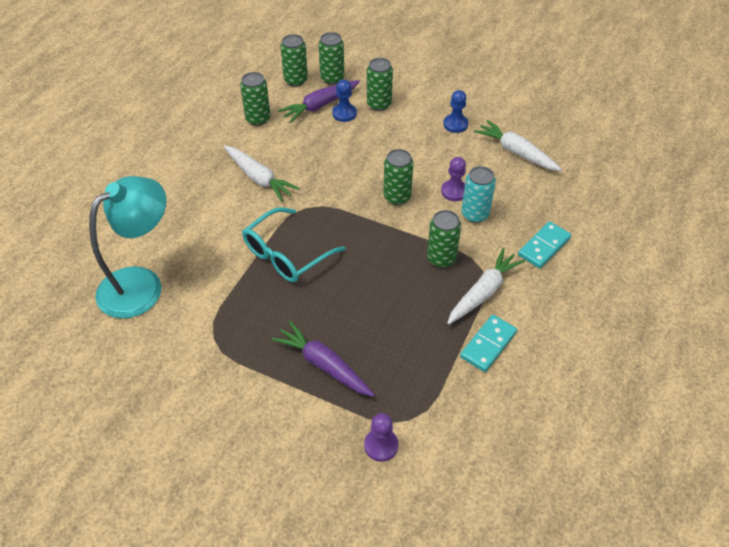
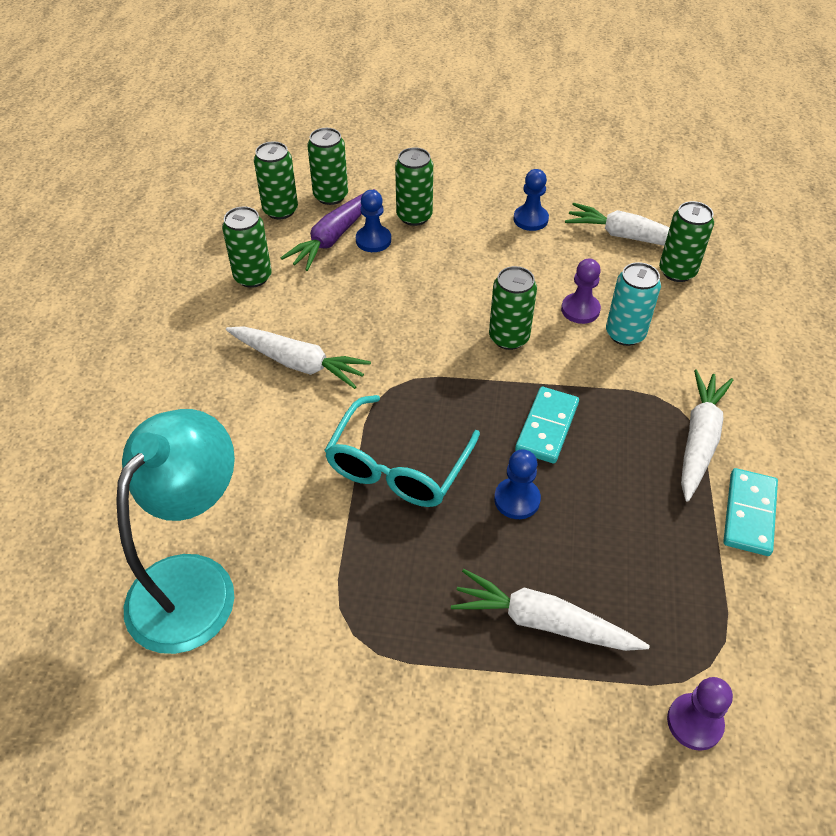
camera: 20 degrees left, 0 degrees up
purple carrot [271,321,375,397] -> white carrot [451,569,650,651]
green can [427,210,461,268] -> green can moved to [659,201,714,282]
turquoise domino [518,221,571,269] -> turquoise domino moved to [515,387,579,463]
none -> blue pawn [494,449,541,519]

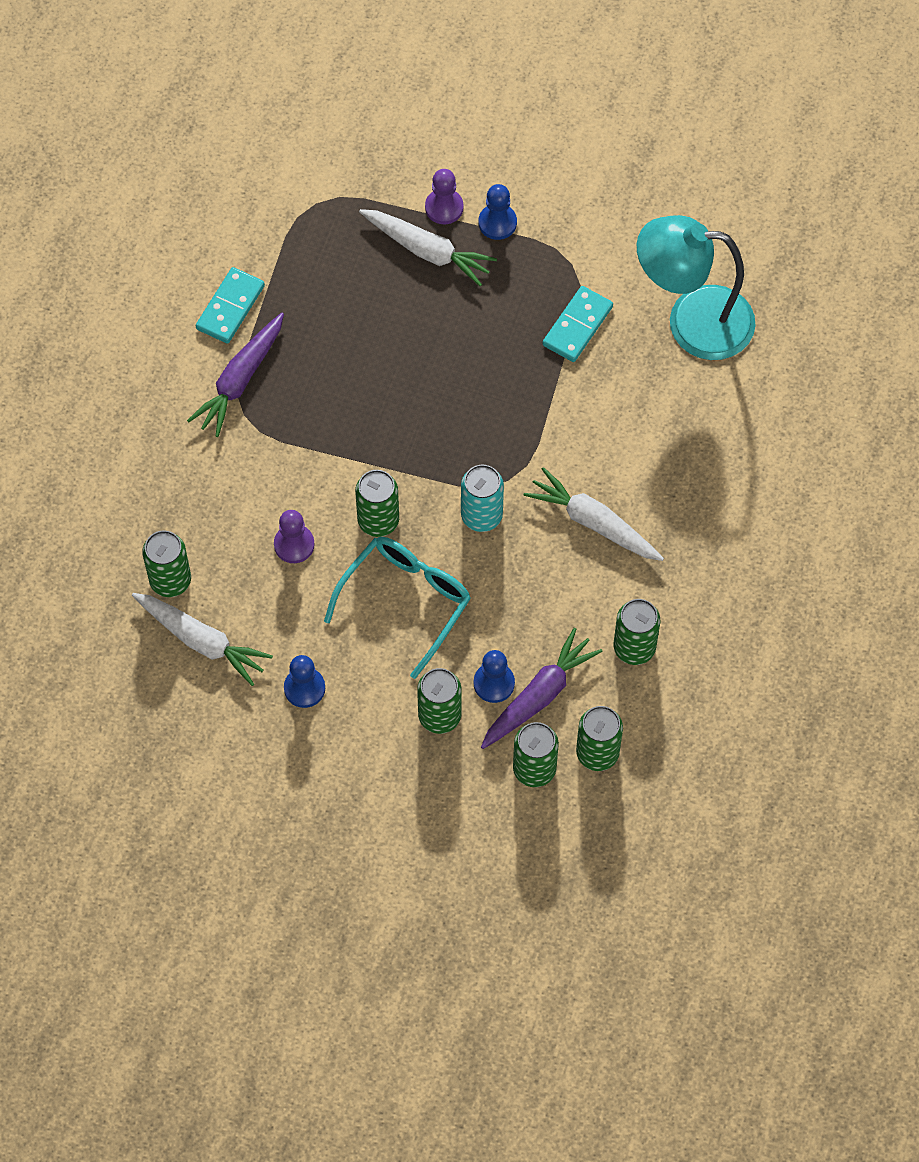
camera: 170 degrees left, 15 degrees up
turquoise lamp [116,409,235,654] -> turquoise lamp turned 60 degrees clockwise [637,215,756,360]
turquoise glasses [324,395,480,507] -> turquoise glasses moved to [324,537,471,679]
blue pawn [494,449,541,519] -> blue pawn moved to [479,184,517,240]
turquoise domino [515,387,579,463] -> turquoise domino moved to [543,286,613,362]
turquoise can [606,262,661,346] -> turquoise can moved to [461,465,504,532]
purple pawn [667,677,733,751] -> purple pawn moved to [425,169,463,224]
white carrot [681,369,733,502] -> purple carrot [187,313,284,437]

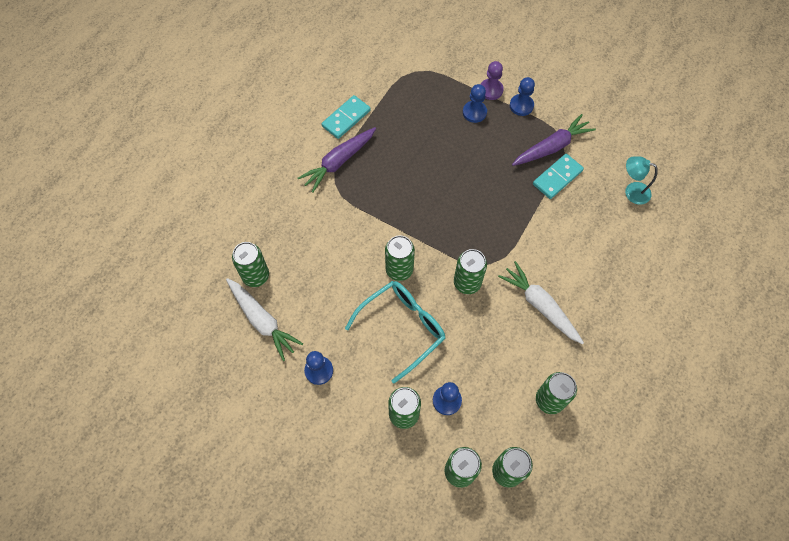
camera: 15 degrees right, 0 degrees up
purple pawn [274,510,314,563] -> none
white carrot [359,209,497,287] -> blue pawn [463,84,487,123]
turquoise can [461,465,504,532] -> green can [454,249,487,294]
purple carrot [481,627,603,749] -> purple carrot moved to [512,114,596,166]
turquoise lamp [637,215,756,360] -> turquoise lamp [625,156,658,205], size x0.46

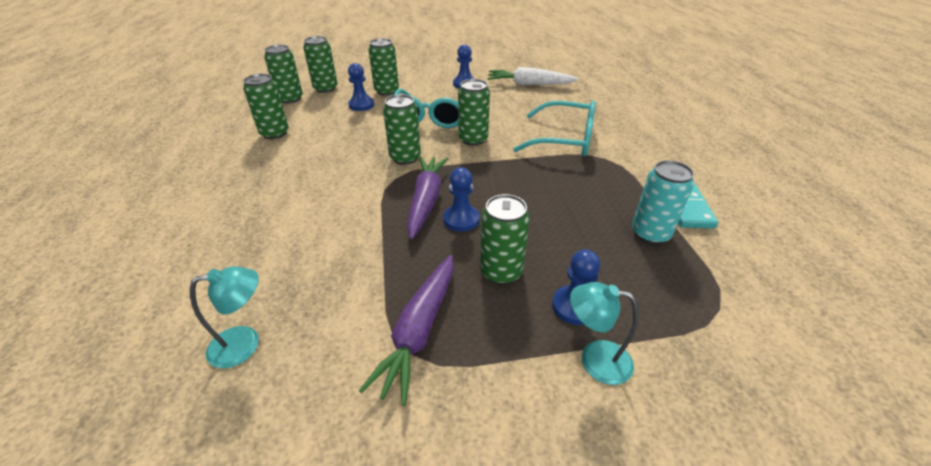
camera: 140 degrees right, 25 degrees down
green can [232,242,269,287] -> green can moved to [480,194,530,284]
purple carrot [298,127,376,193] -> purple carrot moved to [407,156,448,239]
purple pawn [481,61,504,100] -> turquoise lamp [570,282,638,385]
white carrot [498,261,584,344] -> none
blue pawn [510,77,535,116] -> blue pawn moved to [443,167,479,232]
turquoise domino [533,154,584,199] -> none
none -> turquoise glasses [513,101,596,156]
none -> turquoise can [632,160,694,244]

